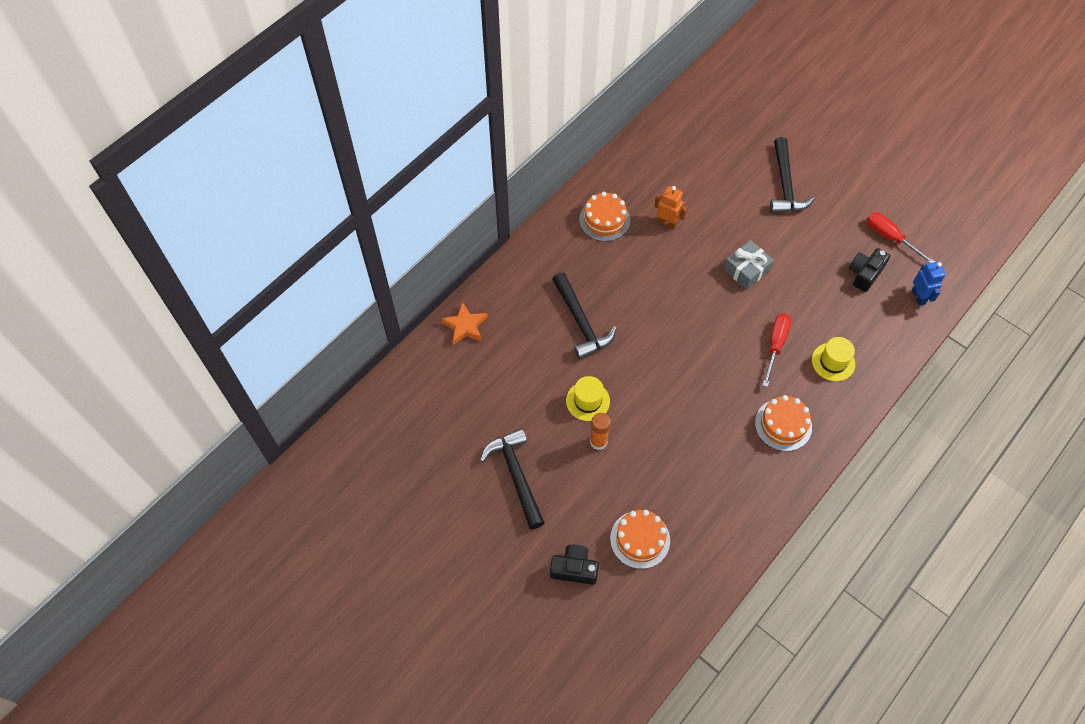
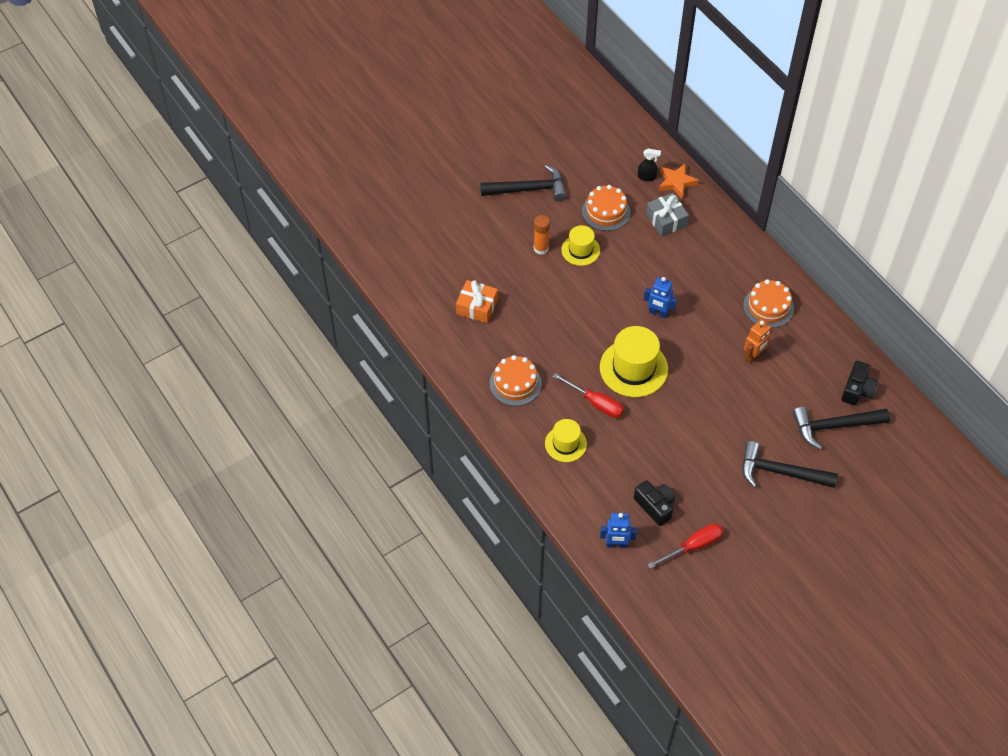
camera: 105 degrees right, 5 degrees down
black camera [550,544,599,585] -> black camera moved to [841,361,878,405]
black hammer [552,272,617,359] -> black hammer moved to [793,407,890,450]
orange cake [610,510,670,569] -> orange cake moved to [582,185,630,231]
grey gift [724,240,774,290] -> grey gift moved to [646,193,689,237]
none -> orange gift [456,280,498,323]
none -> yellow hat [600,326,668,397]
none -> black spray bottle [638,148,661,181]
none -> blue robot [644,277,677,319]

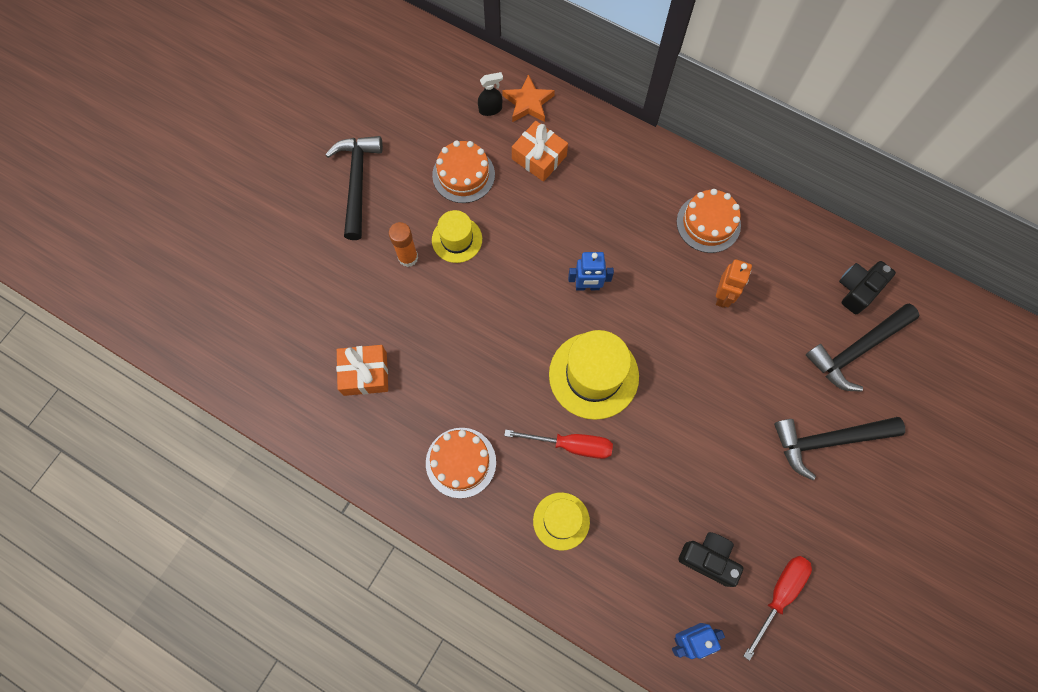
camera: 25 degrees left, 15 degrees up
black hammer [480,165,566,201] -> black hammer turned 60 degrees counterclockwise [325,136,383,240]
grey gift [646,193,689,237] -> orange gift [512,121,568,182]
black camera [841,361,878,405] -> black camera turned 135 degrees counterclockwise [839,261,896,314]

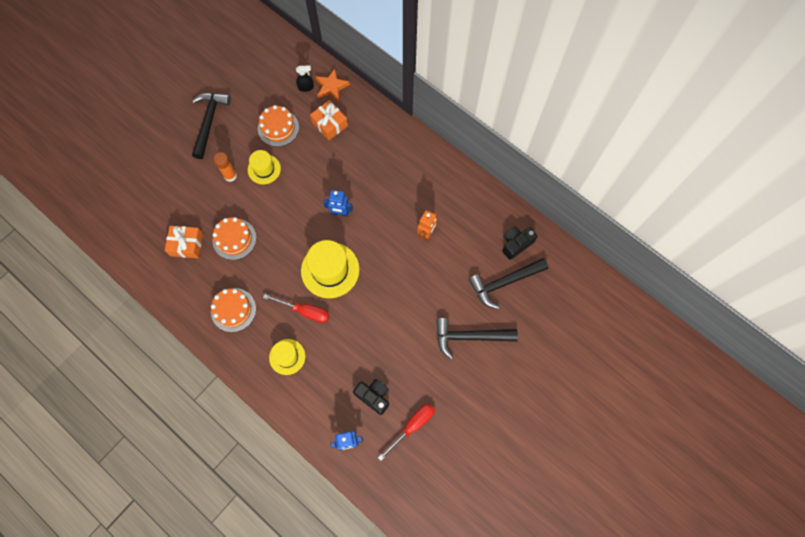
camera: 10 degrees right, 0 degrees up
orange cake [677,189,741,253] -> orange cake moved to [213,217,256,260]

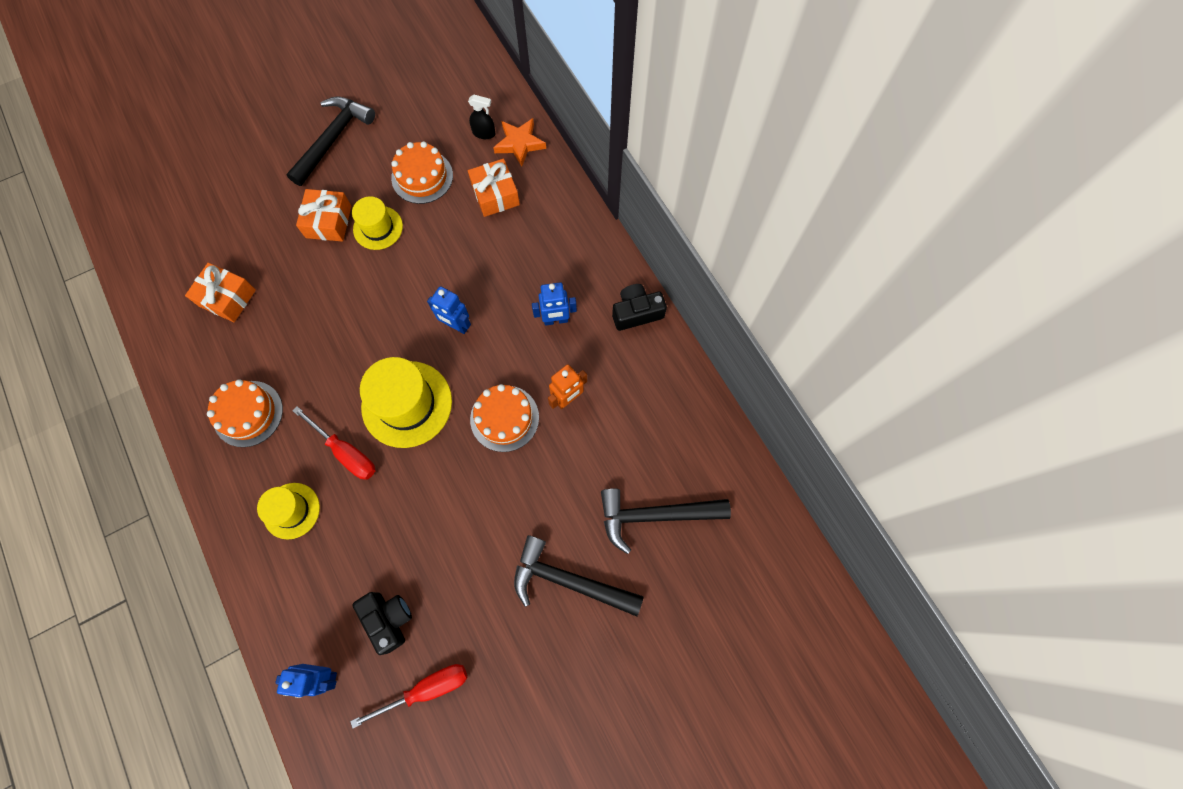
camera: 20 degrees right, 0 degrees up
orange cake [213,217,256,260] -> orange cake moved to [470,384,539,452]
orange glue stick [214,152,237,182] -> orange gift [296,189,351,242]
black camera [502,226,538,260] -> black camera moved to [612,284,667,331]
none -> blue robot [532,282,577,326]

